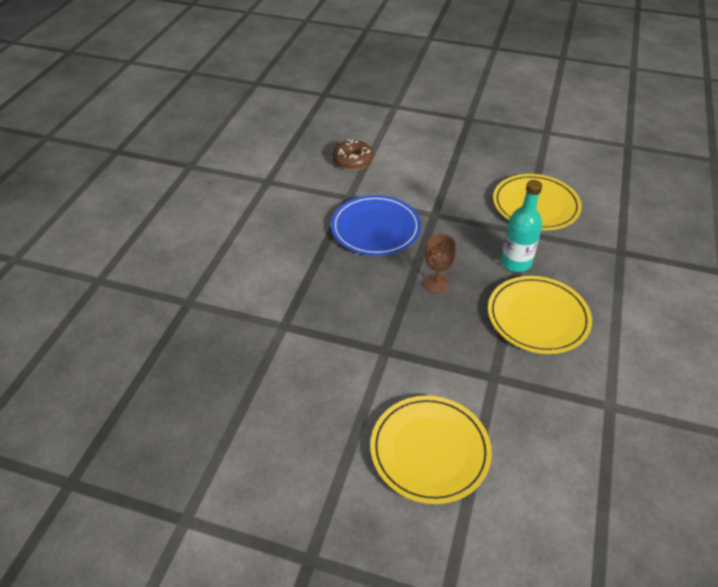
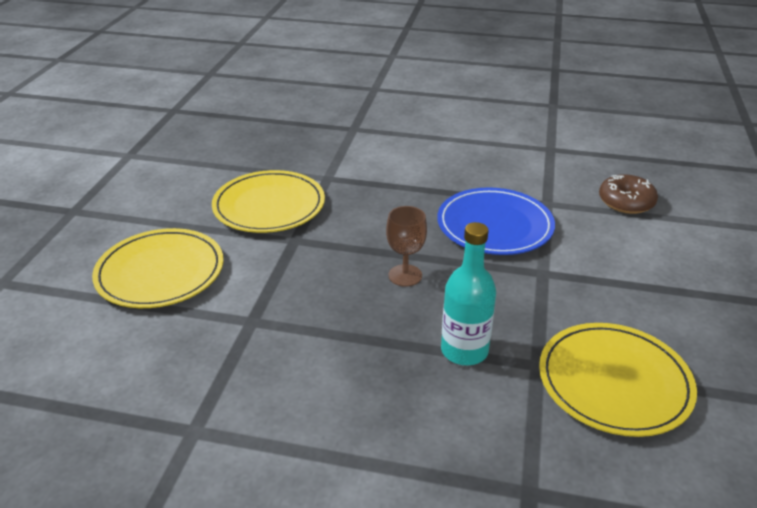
camera: 85 degrees right, 10 degrees down
yellow plate [488,276,592,354] -> yellow plate moved to [212,170,325,233]

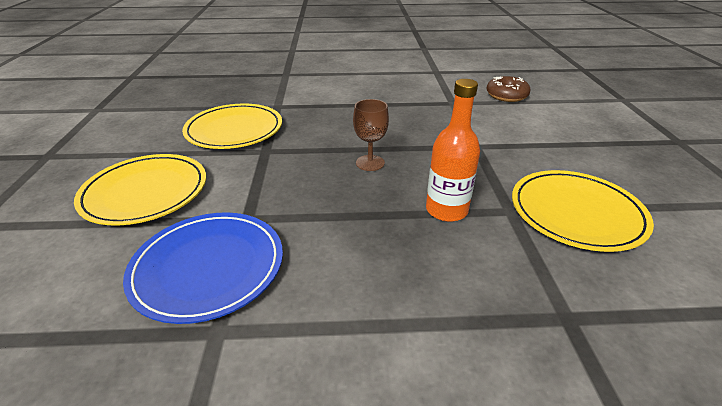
camera: 15 degrees left, 0 degrees up
blue plate [437,187,555,255] -> blue plate moved to [123,212,283,324]
turquoise bottle [441,222,496,365] -> orange bottle [426,79,480,222]

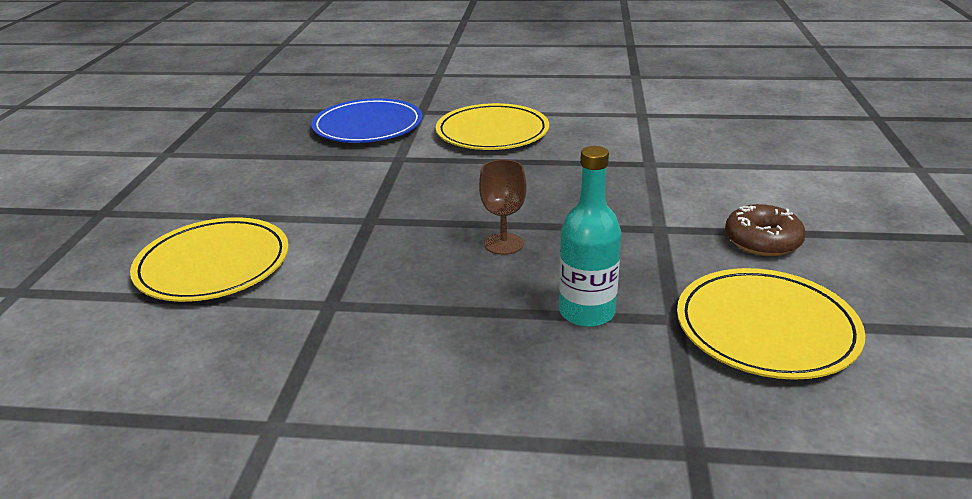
camera: 10 degrees right, 5 degrees down
blue plate [123,212,283,324] -> blue plate moved to [311,98,422,143]
yellow plate [182,103,282,149] -> yellow plate moved to [436,103,549,150]
orange bottle [426,79,480,222] -> turquoise bottle [559,146,621,327]
brown donut [487,76,531,102] -> brown donut moved to [725,204,805,256]

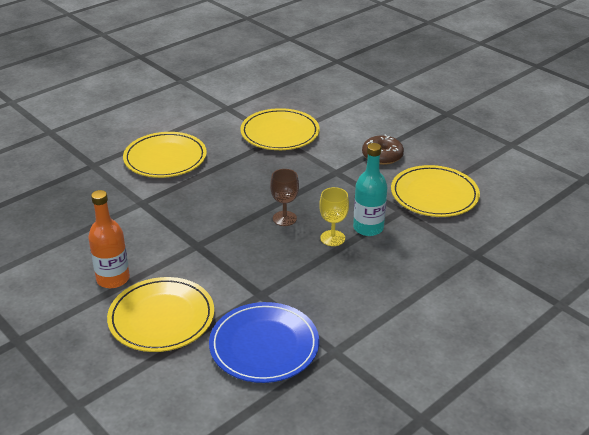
camera: 50 degrees left, 5 degrees up
blue plate [311,98,422,143] -> blue plate moved to [209,302,319,383]
none -> orange bottle [88,190,130,288]
none -> yellow plate [240,108,320,150]
none -> yellow goblet [319,187,349,246]

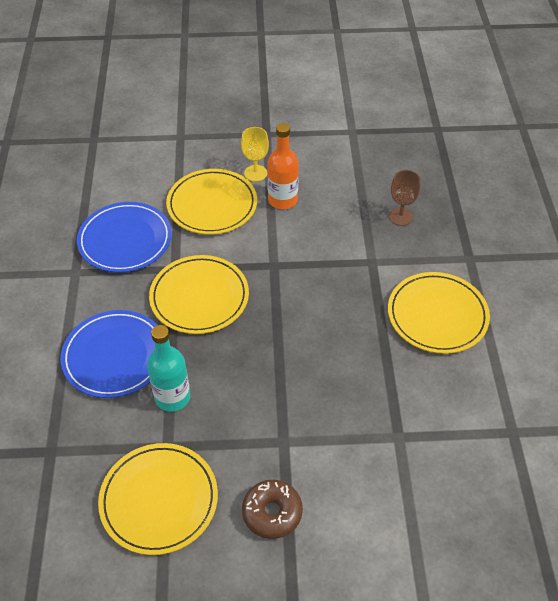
camera: 130 degrees right, 15 degrees up
yellow plate [240,108,320,150] -> yellow plate moved to [149,255,249,334]
brown goblet [270,169,299,226] -> brown goblet moved to [389,170,421,226]
yellow goblet [319,187,349,246] -> yellow goblet moved to [241,127,269,182]
none -> blue plate [61,310,157,398]

